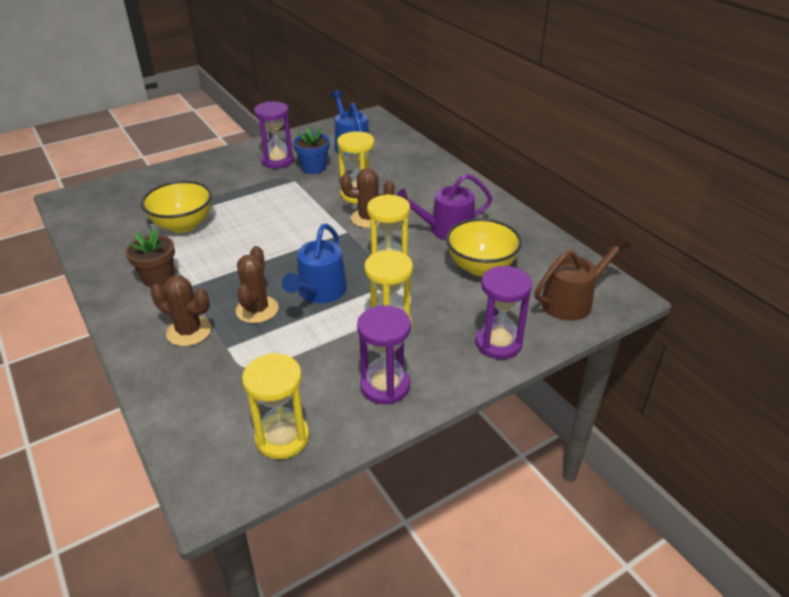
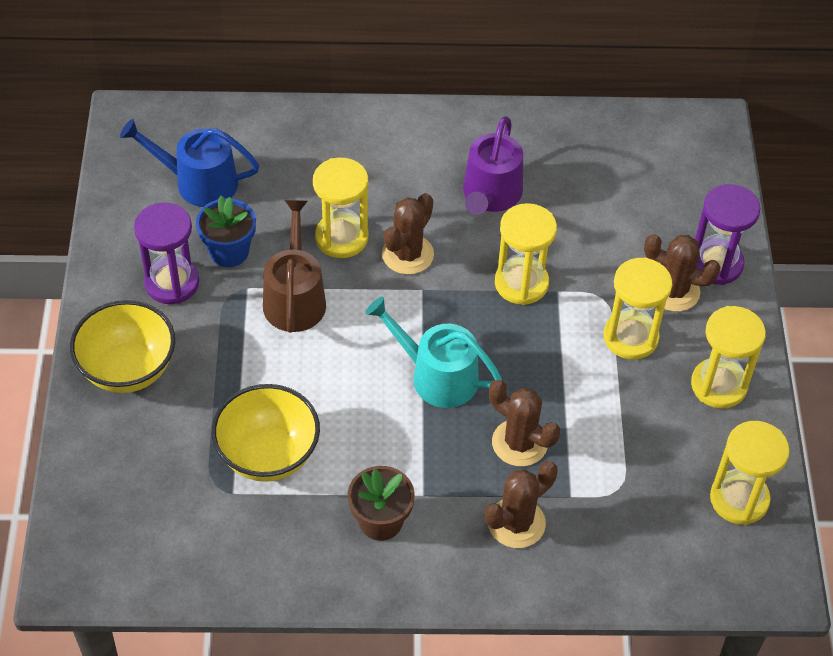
camera: 60 degrees left, 15 degrees up
blue watering can [282,224,347,303] -> none
purple hourglass [357,305,411,404] -> yellow hourglass [691,306,766,409]
yellow bowl [446,218,522,276] -> yellow bowl moved to [70,300,175,393]
brown watering can [535,235,631,321] -> brown watering can moved to [263,200,326,333]
none -> turquoise watering can [365,297,502,408]
none -> brown cactus [644,234,721,312]

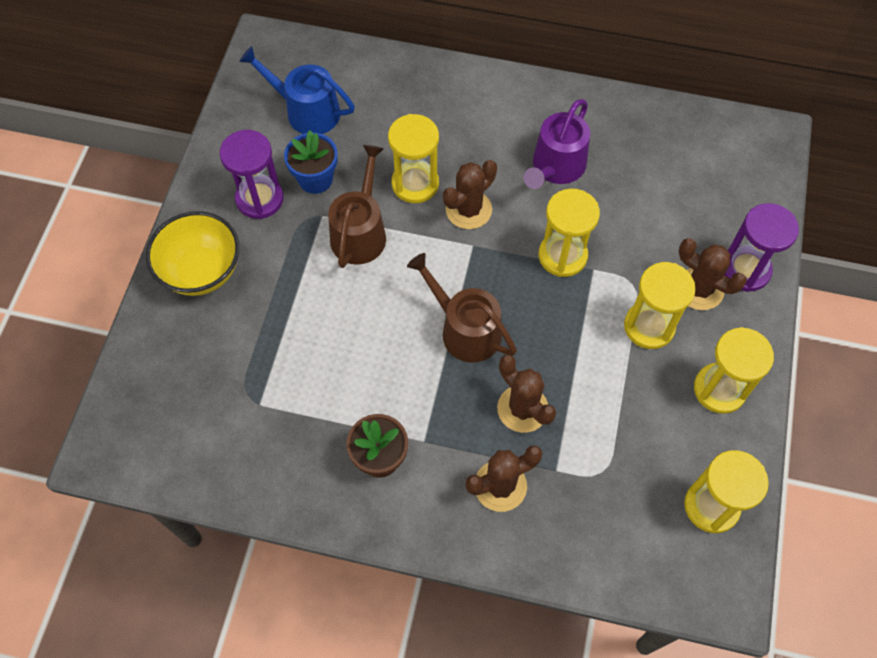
camera: 15 degrees right, 10 degrees up
yellow bowl [211,384,320,482] -> none
turquoise watering can [365,297,502,408] -> brown watering can [407,253,517,363]

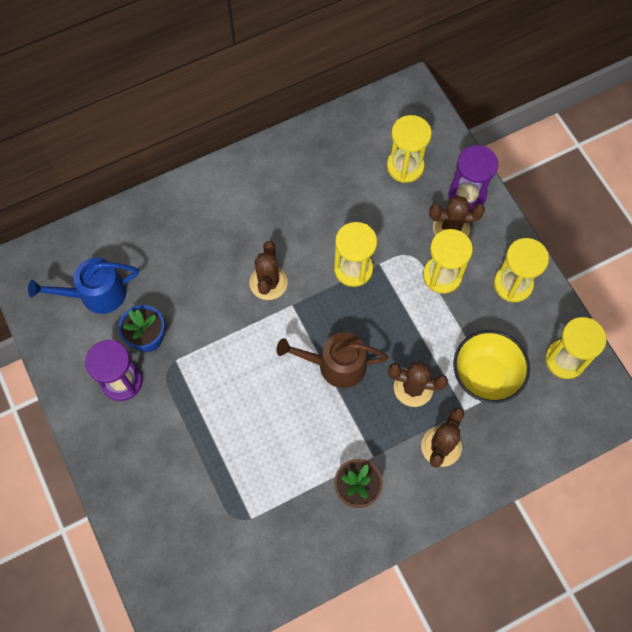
camera: 40 degrees left, 5 degrees up
yellow bowl [146,211,239,296] -> yellow bowl moved to [453,330,530,403]
brown watering can [328,145,386,268] -> none
yellow hourglass [388,114,439,203] -> yellow hourglass moved to [387,115,432,183]
purple watering can [524,99,590,189] -> none

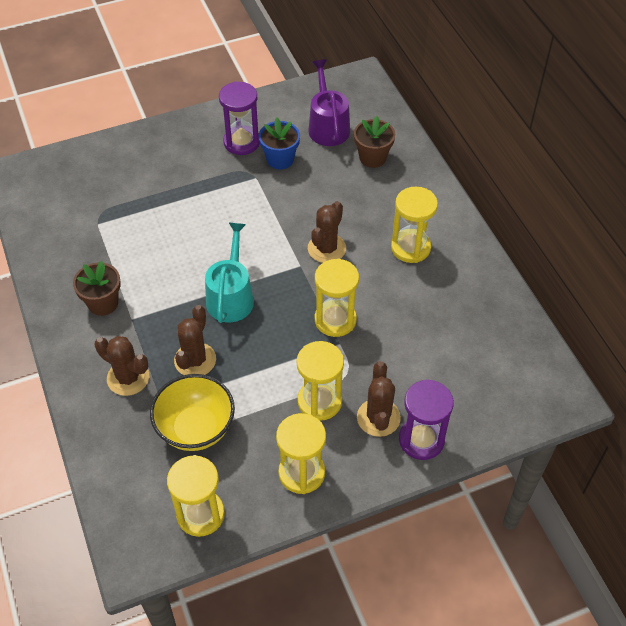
camera: 95 degrees right, 15 degrees down
blue watering can [28,258,139,314] -> purple watering can [308,59,350,146]
brown cactus [250,241,288,300] -> brown cactus turned 75 degrees counterclockwise [308,201,346,263]
brown watering can [276,332,389,388] -> turquoise watering can [205,222,254,323]
yellow hourglass [387,115,432,183] -> yellow hourglass moved to [391,187,438,263]
none -> brown flower pot [354,116,395,168]

